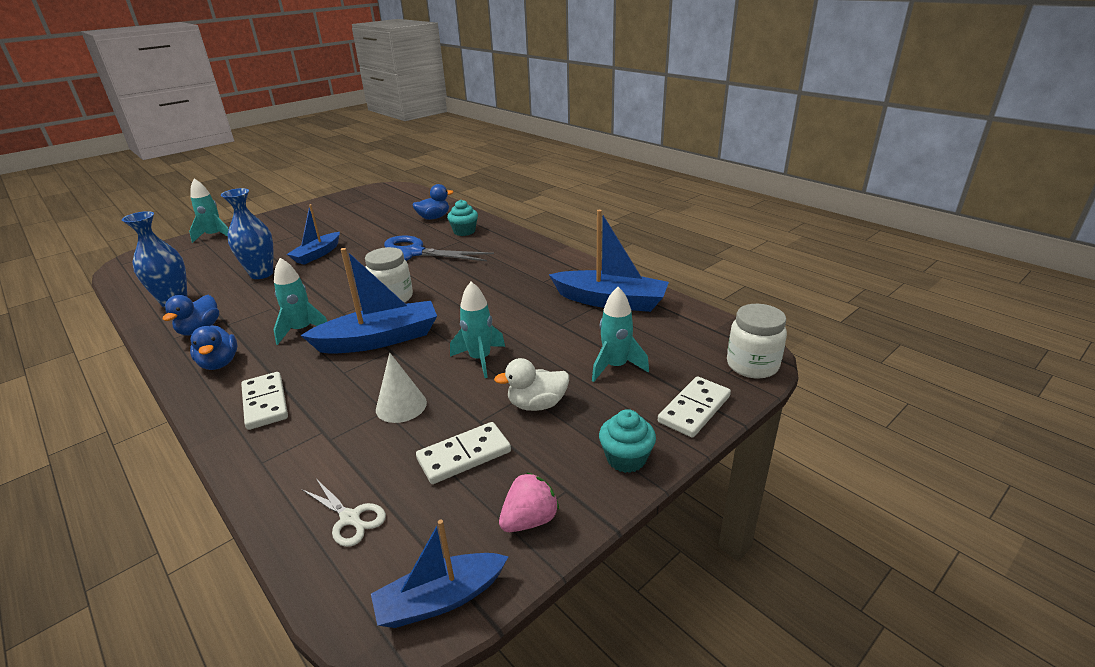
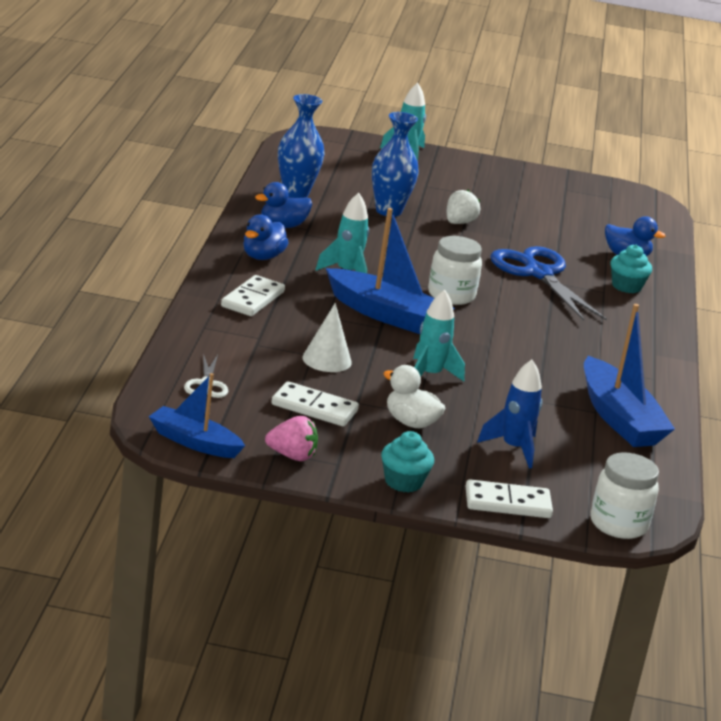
camera: 45 degrees right, 5 degrees down
blue boat [287,204,340,265] -> white strawberry [447,190,480,224]
turquoise rocket [592,287,649,382] -> blue rocket [477,360,542,468]

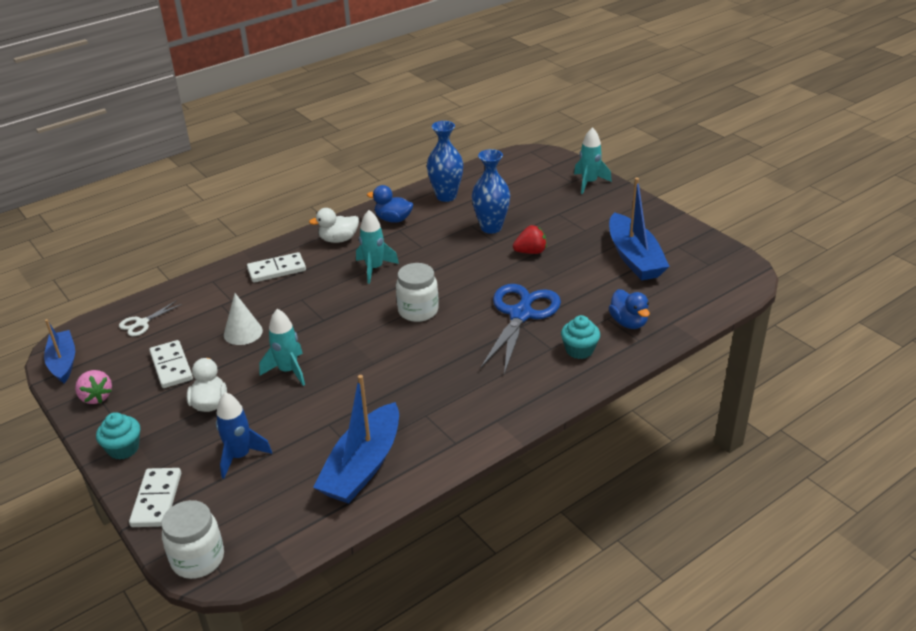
camera: 50 degrees right, 10 degrees up
blue duck [243,214,289,260] -> white duck [309,208,359,243]
blue boat [326,208,455,334] -> blue boat moved to [609,178,670,281]
white strawberry [447,190,480,224] -> red strawberry [513,225,547,254]
white domino [466,479,553,518] -> white domino turned 45 degrees clockwise [129,468,181,527]

